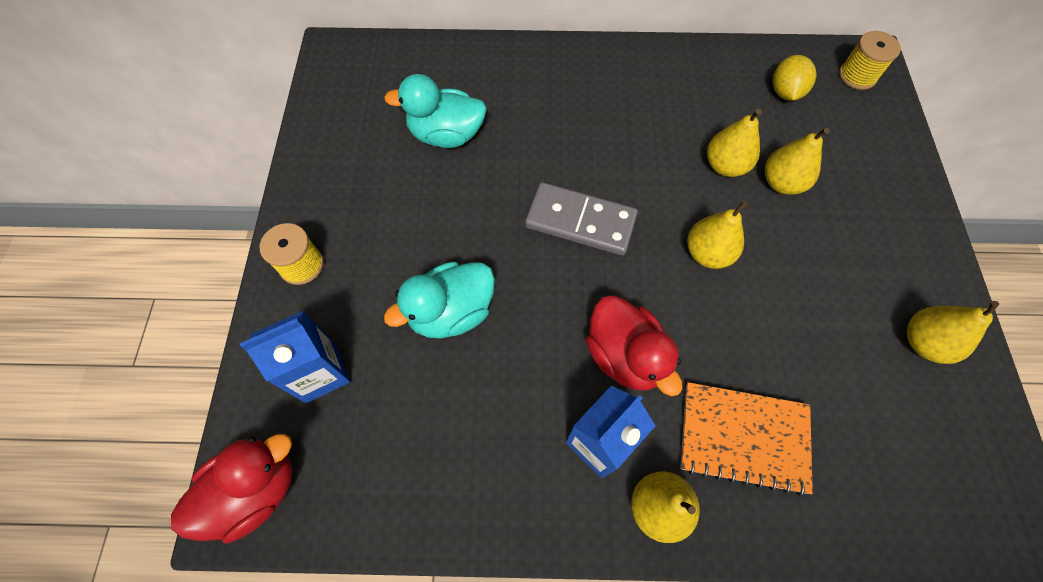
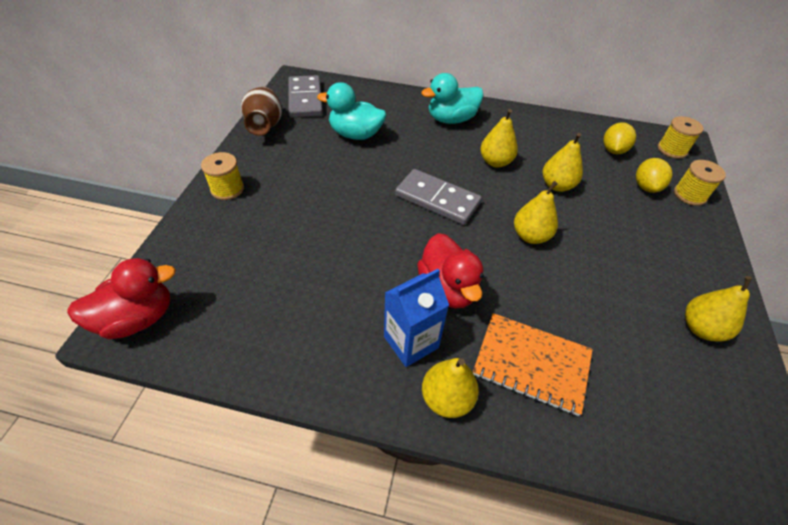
camera: 10 degrees right, 15 degrees down
blue carton [240,311,350,403] -> none
turquoise duck [384,262,495,339] -> turquoise duck moved to [421,73,484,124]
yellow pear [764,128,829,195] -> yellow pear moved to [480,109,518,167]
none -> brown vase [241,87,282,136]
none -> grey domino [288,75,323,118]
none -> yellow lemon [636,158,673,193]
none -> yellow spool [674,160,726,206]

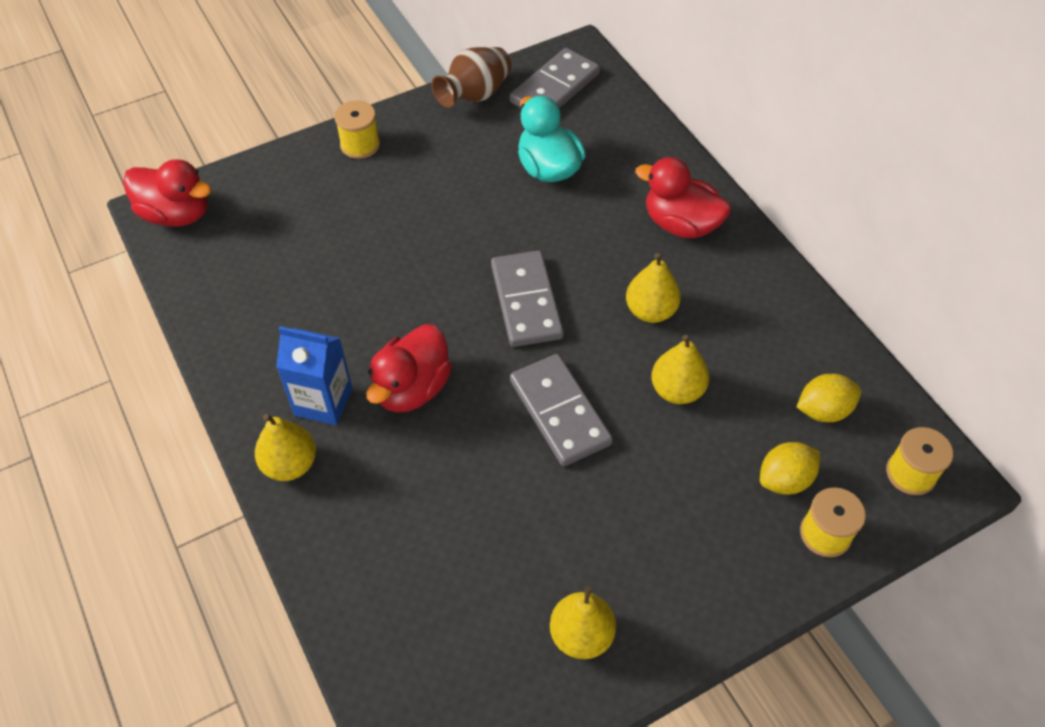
camera: 50 degrees right, 5 degrees up
turquoise duck [421,73,484,124] -> red duck [635,157,731,238]
orange notebook [473,313,593,416] -> none
yellow pear [514,181,558,244] -> grey domino [510,354,613,466]

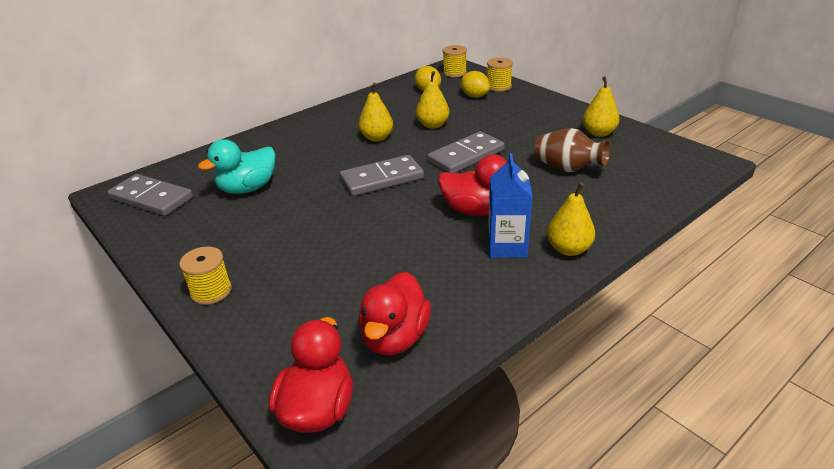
camera: 100 degrees left, 20 degrees down
brown vase [431,47,512,108] -> brown vase moved to [534,128,610,172]
red duck [635,157,731,238] -> red duck moved to [358,272,431,355]

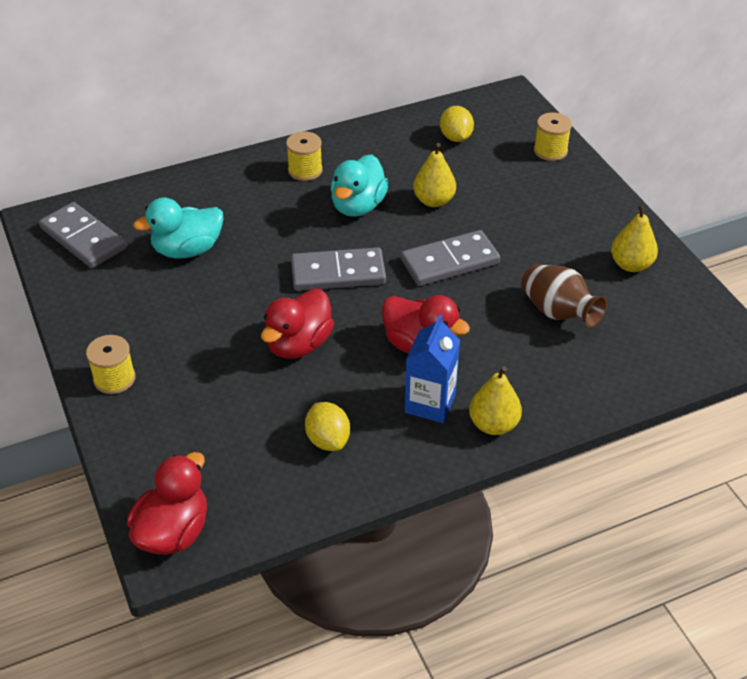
camera: 15 degrees right, 10 degrees up
yellow pear [358,83,393,142] -> turquoise duck [331,154,389,217]
red duck [358,272,431,355] -> red duck moved to [261,289,334,359]
yellow spool [443,45,467,77] -> yellow spool moved to [286,132,323,181]
yellow lemon [461,71,490,98] -> yellow lemon moved to [305,402,350,451]

